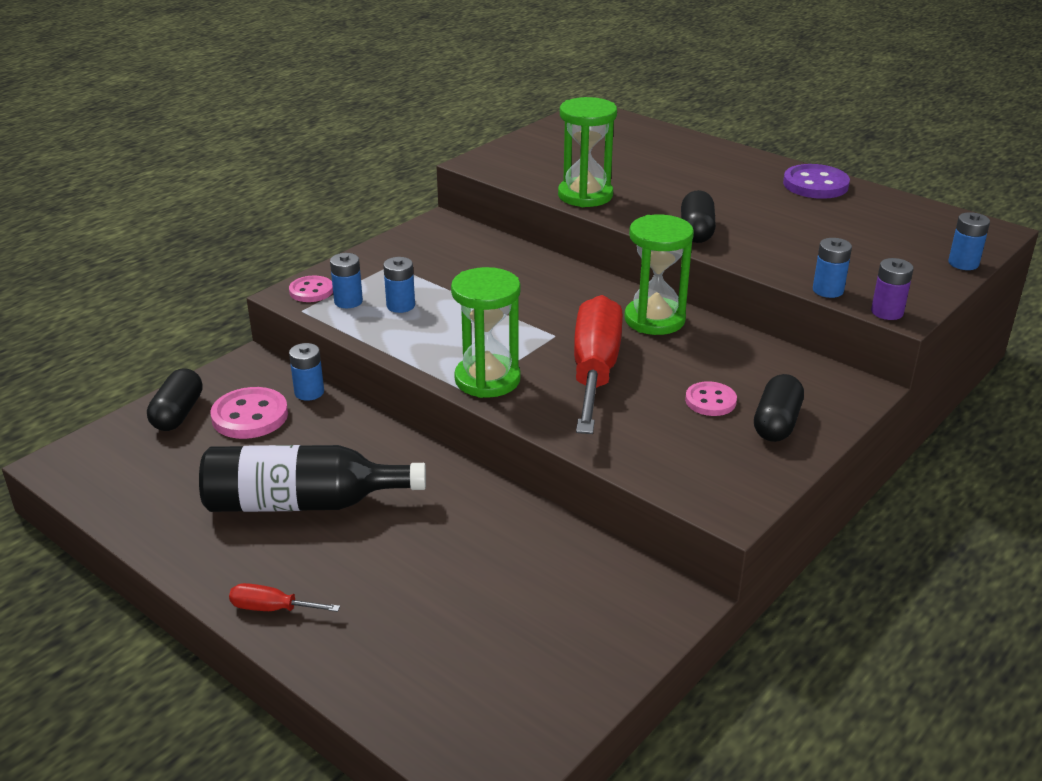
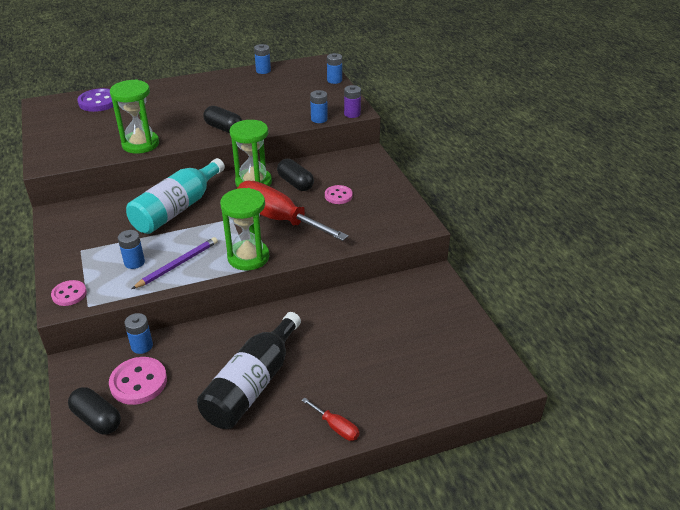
camera: 60 degrees left, 5 degrees up
red screwdriver [229,583,340,612] -> red screwdriver turned 90 degrees counterclockwise [301,397,359,441]
blue battery [330,253,363,308] -> blue battery moved to [254,44,271,74]
black capsule [754,374,804,442] -> black capsule moved to [277,159,314,191]
purple button [783,164,850,199] -> purple button moved to [77,88,113,112]
none -> turquoise bottle [126,158,225,234]
none -> purple pencil [132,237,218,289]

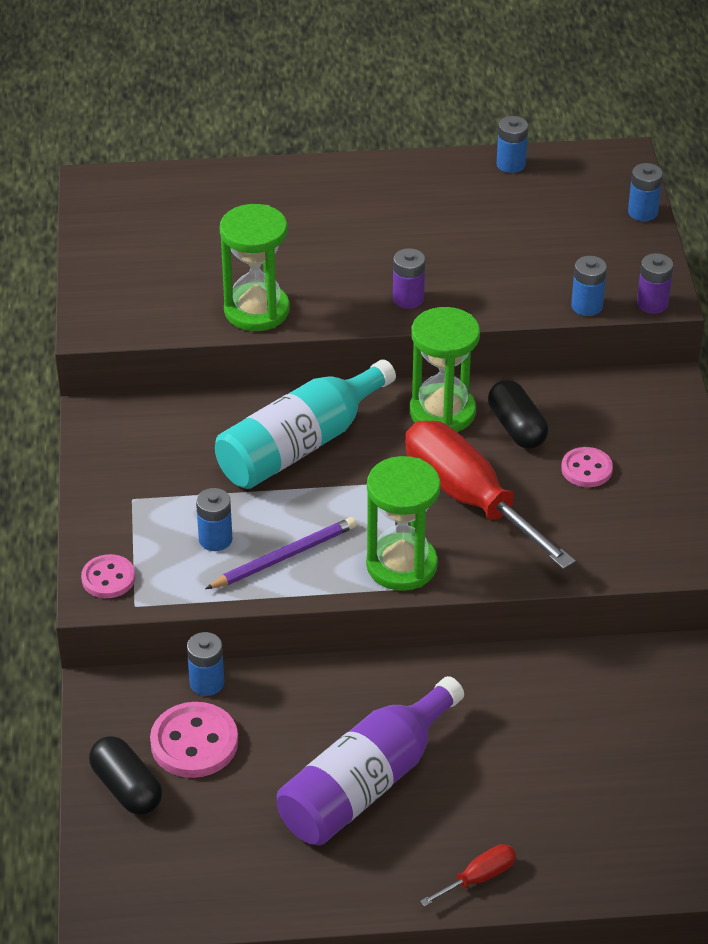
camera: 15 degrees right, 5 degrees up
purple button [77,88,113,112] -> none
black bottle [197,312,301,429] -> purple bottle [277,676,464,845]
black capsule [203,106,242,133] -> purple battery [393,248,425,309]
red screwdriver [301,397,359,441] -> red screwdriver turned 90 degrees counterclockwise [420,844,516,907]

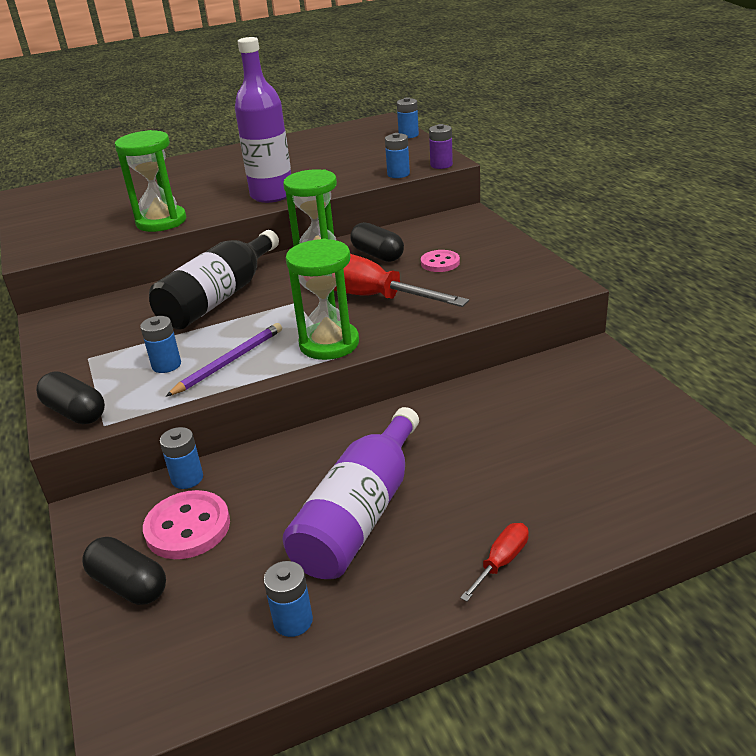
camera: 15 degrees left, 10 degrees down
pink button [81,554,135,598] -> black capsule [36,371,105,424]
turquoise bottle [215,359,396,489] -> black bottle [149,230,279,329]
purple battery [393,248,425,309] -> purple bottle [235,37,291,203]
blue battery [497,116,528,173] -> blue battery moved to [264,561,313,637]

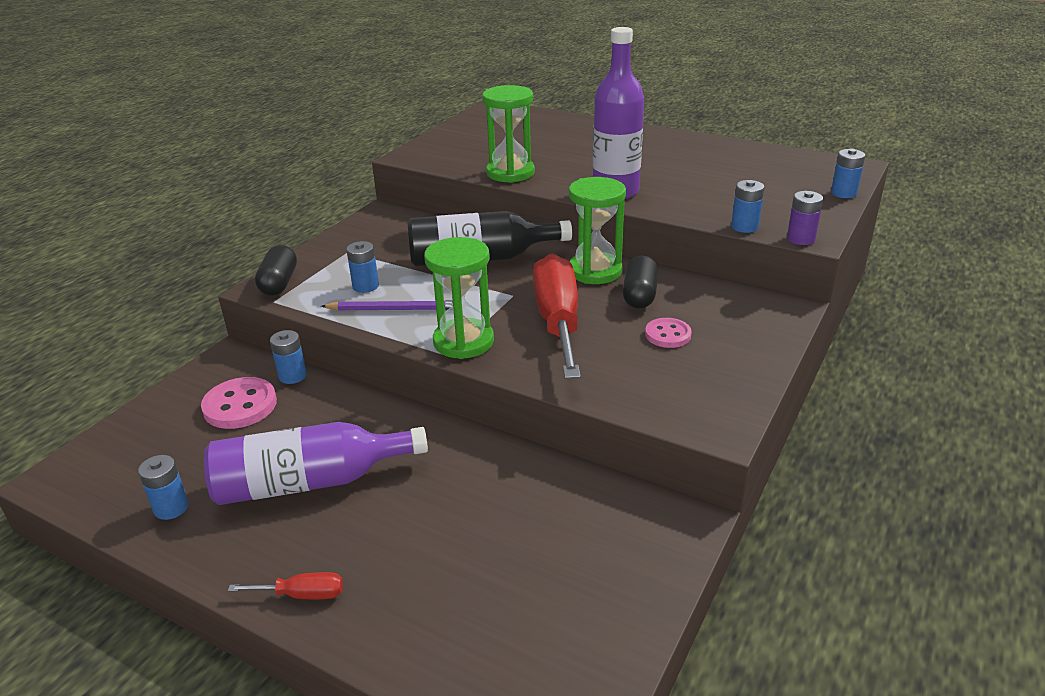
camera: 50 degrees right, 0 degrees up
black capsule [82,537,166,605] -> none

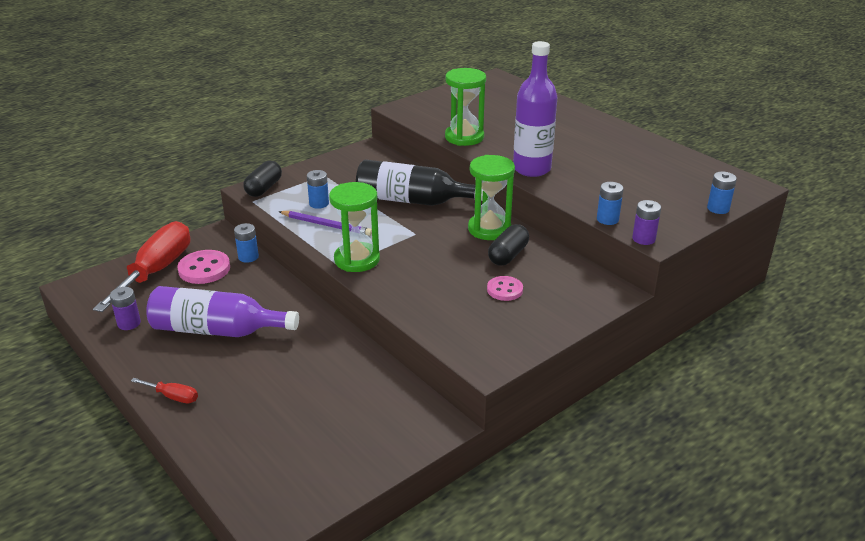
camera: 20 degrees right, 0 degrees up
blue battery [138,455,189,520] -> purple battery [110,287,141,330]
red screwdriver [533,254,581,379] -> red screwdriver moved to [93,221,190,312]

